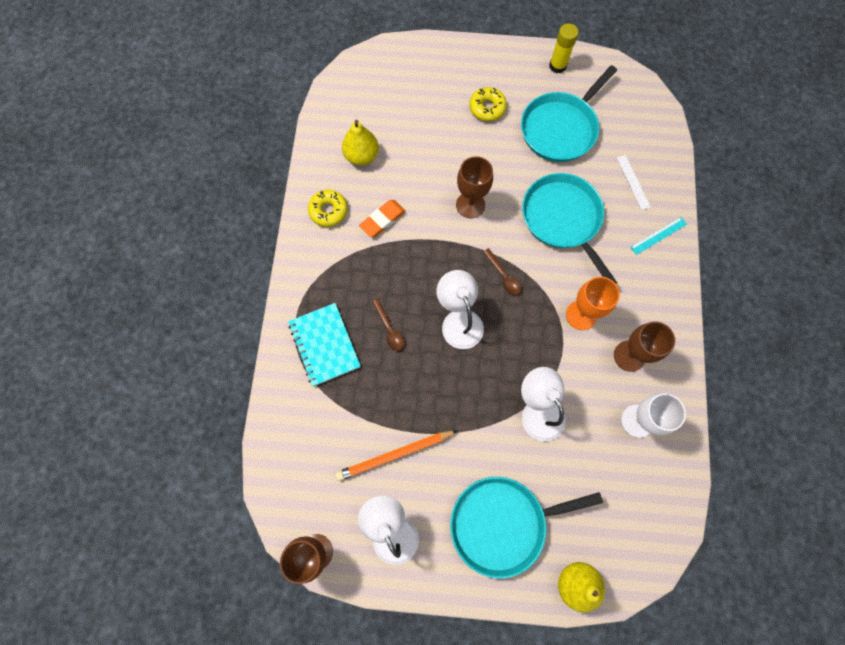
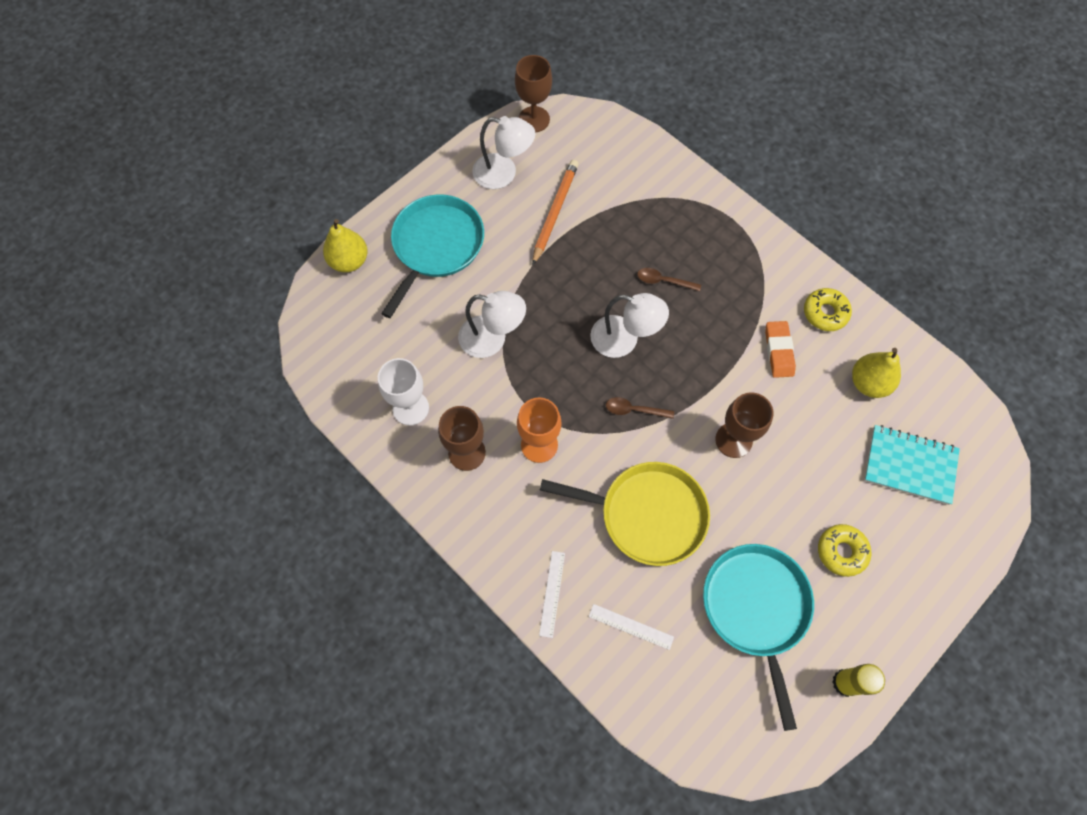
camera: 130 degrees right, 5 degrees down
turquoise notebook [288,303,361,386] -> turquoise notebook moved to [864,425,960,505]
turquoise pan [522,173,617,284] -> yellow pan [540,462,710,566]
turquoise ruler [630,217,687,255] -> white ruler [539,551,565,638]

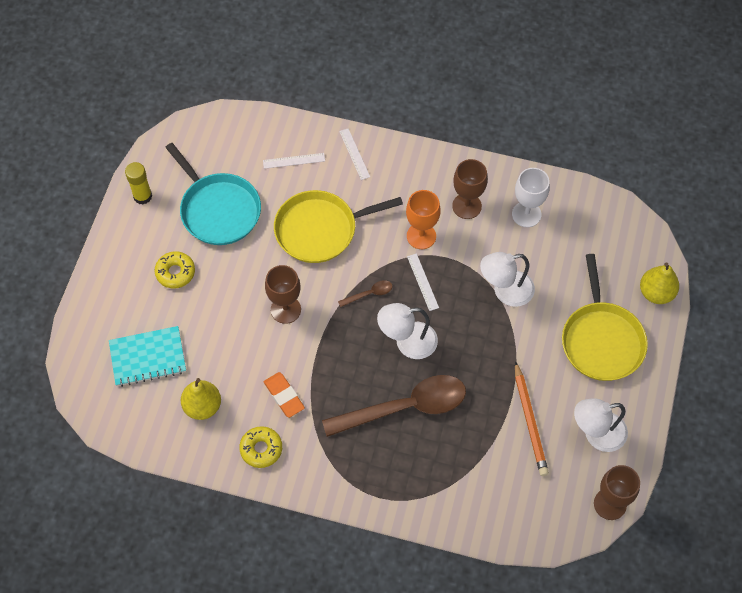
camera: 150 degrees right, 5 degrees down
turquoise pan [381,195,484,318] -> yellow pan [562,254,648,381]
brown spoon [637,268,701,291] -> brown spoon [322,375,466,437], size x2.47
none -> white ruler [407,253,439,311]

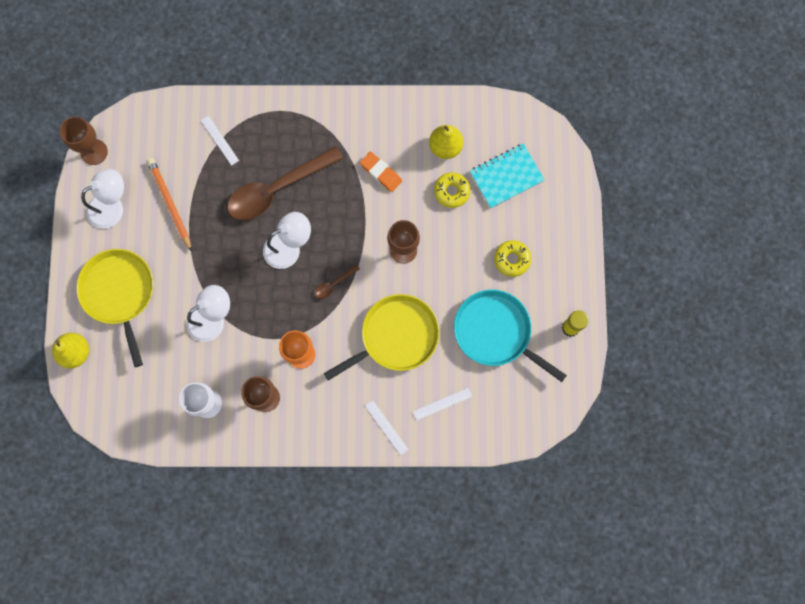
camera: 165 degrees right, 15 degrees up
yellow donut [239,426,282,468] -> yellow donut moved to [434,172,470,208]
white ruler [407,253,439,311] -> white ruler moved to [201,115,239,166]

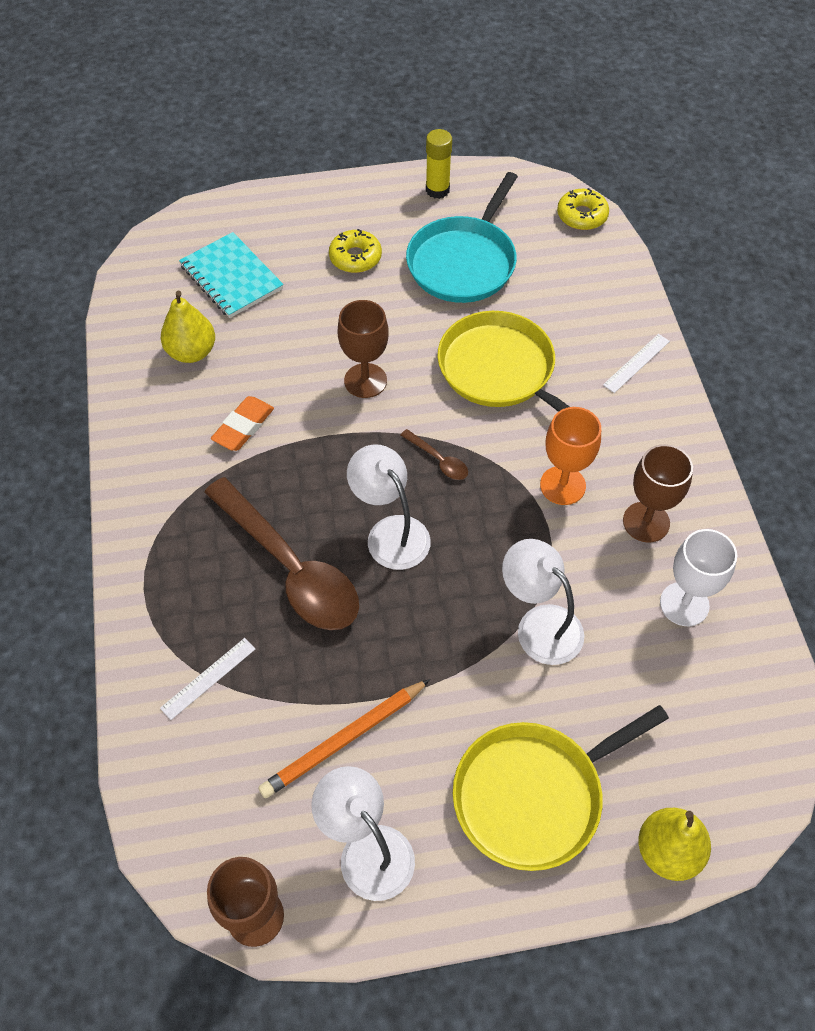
camera: 100 degrees left, 20 degrees down
white ruler [413,388,472,421] -> none
yellow donut [434,172,470,208] -> yellow donut moved to [557,188,609,230]

